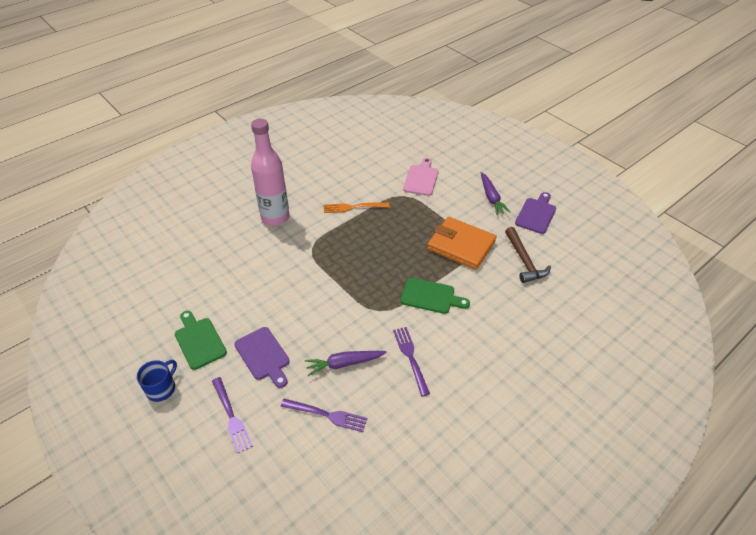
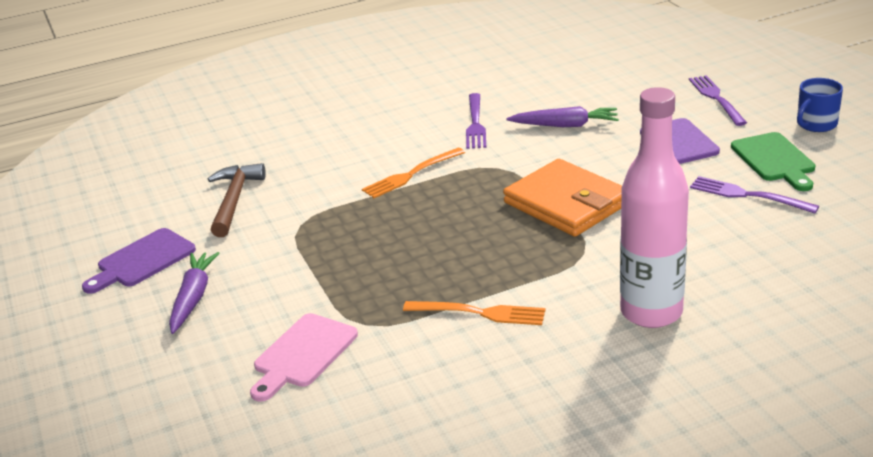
camera: 160 degrees left, 15 degrees down
purple fork [281,399,368,432] -> purple fork moved to [690,176,819,214]
green cutting board [400,278,470,314] -> orange fork [362,148,465,198]
orange wallet [427,217,496,270] -> orange wallet moved to [503,159,622,237]

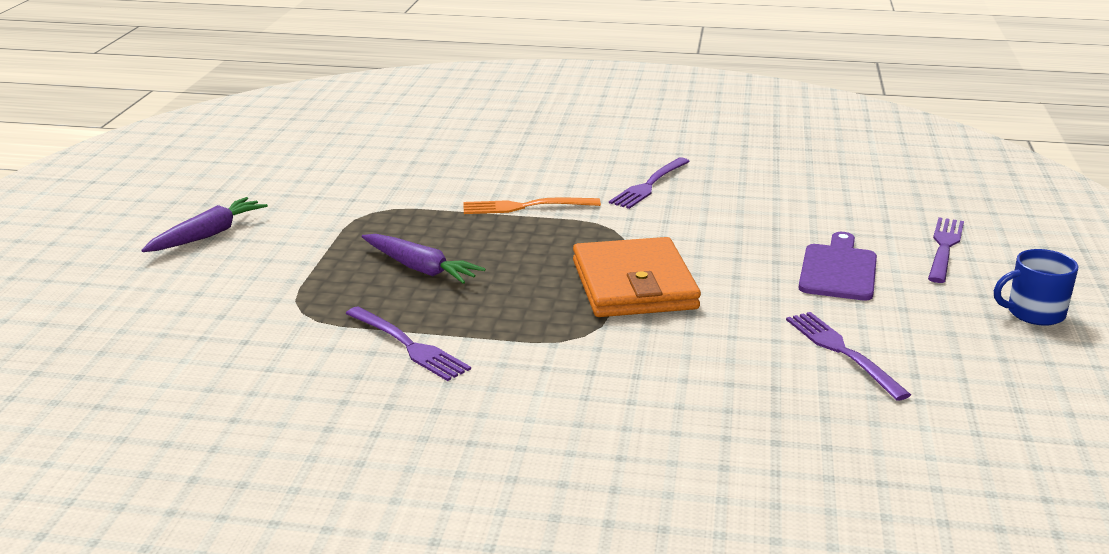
camera: 30 degrees right, 5 degrees down
purple cutting board [82,228,196,294] -> none
brown hammer [208,163,266,237] -> none
pink cutting board [250,313,358,402] -> none
orange fork [403,301,545,325] -> purple fork [346,307,471,381]
purple carrot [507,106,619,127] -> purple carrot moved to [362,234,485,284]
pink bottle [620,87,689,328] -> none
green cutting board [731,132,815,191] -> none

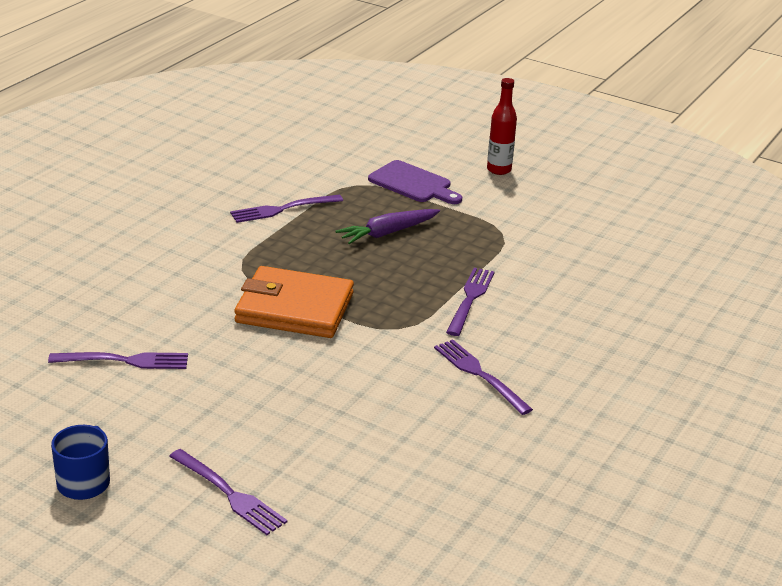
camera: 110 degrees right, 5 degrees up
purple carrot [141,197,268,252] -> red bottle [487,78,517,175]
orange fork [463,197,601,214] -> purple fork [446,268,494,336]
purple cutting board [798,232,877,301] -> purple cutting board moved to [368,160,462,204]

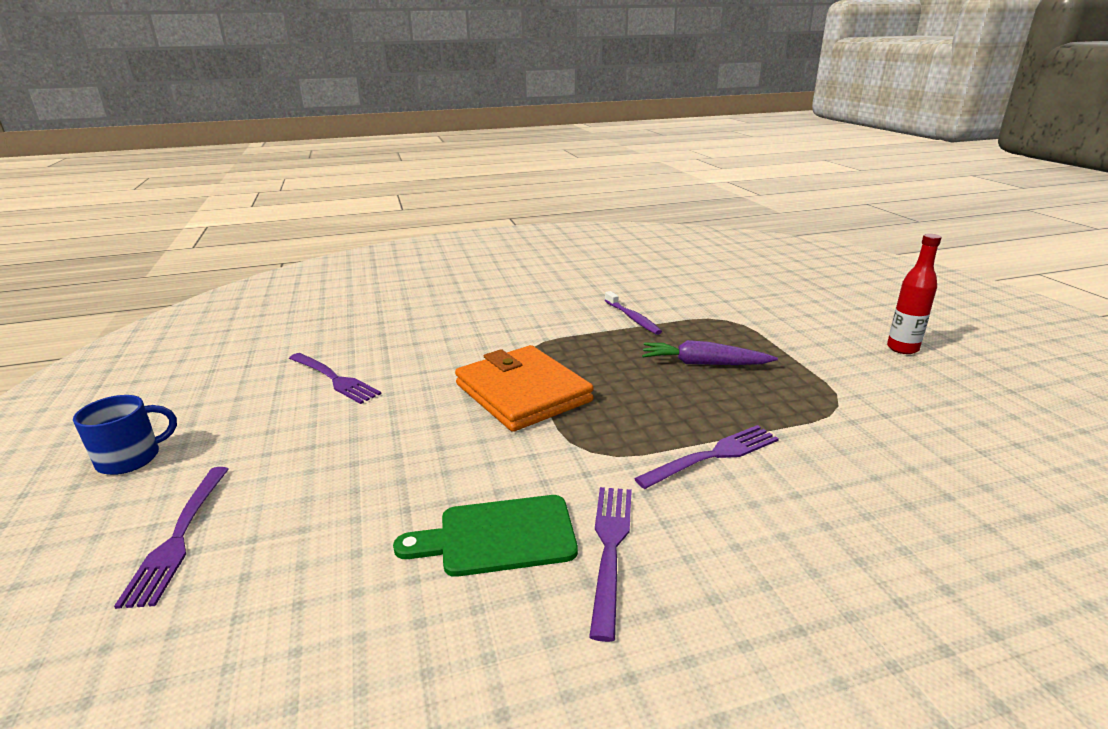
camera: 45 degrees right, 5 degrees down
purple fork [230,195,343,223] -> purple toothbrush [605,291,662,335]
purple cutting board [368,160,462,204] -> none
none -> green cutting board [393,495,578,577]

